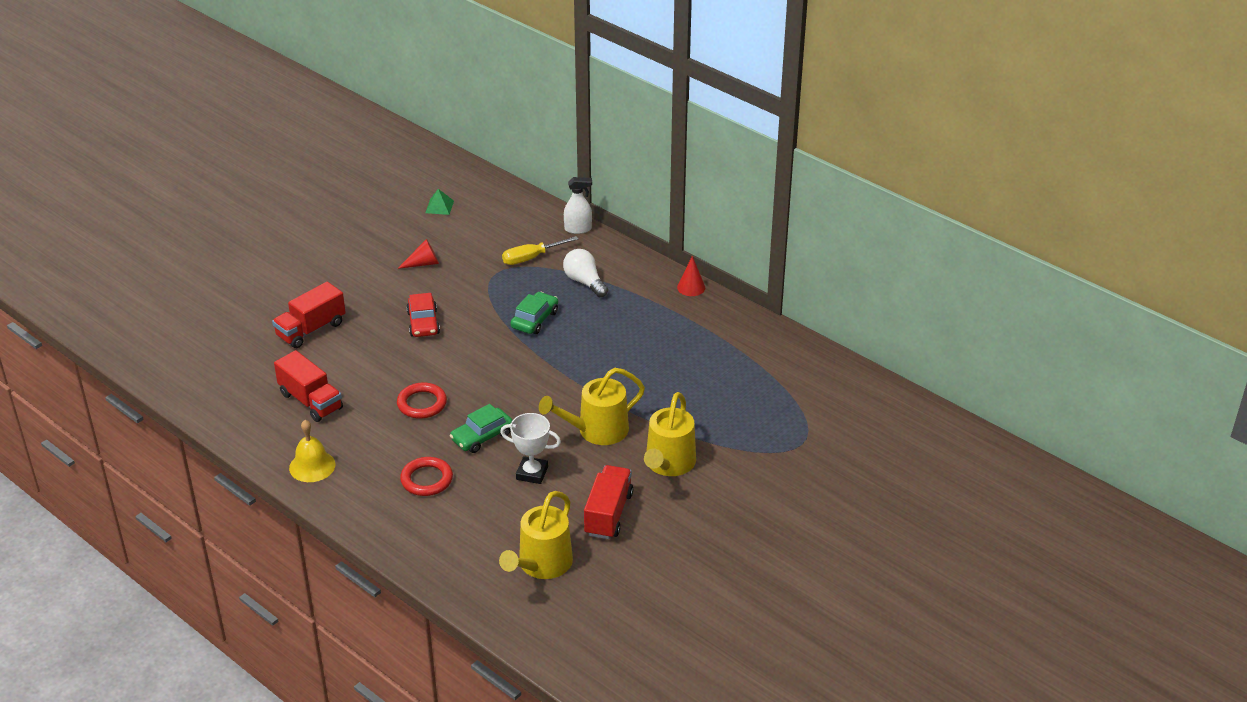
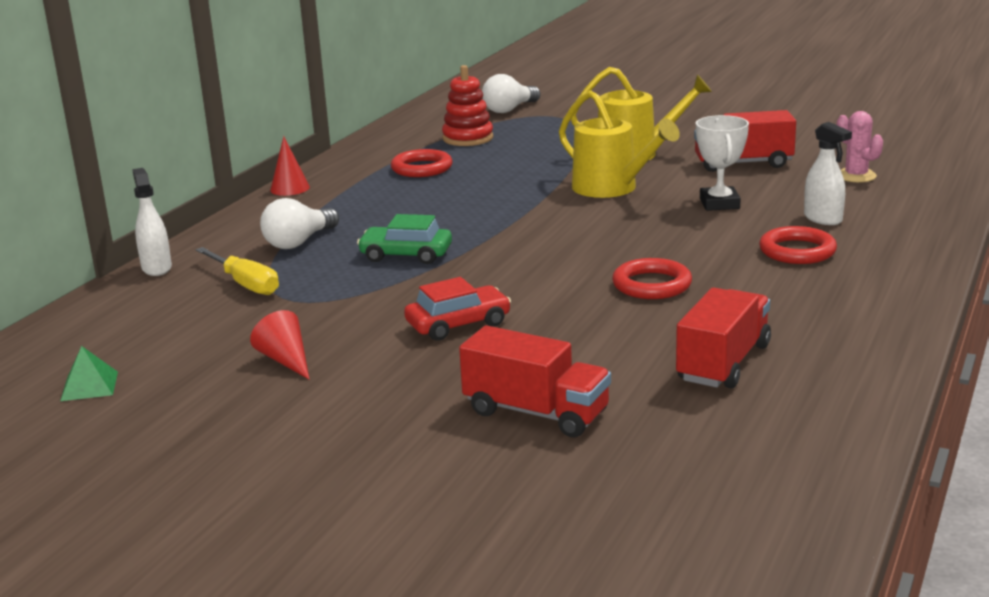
camera: 105 degrees left, 15 degrees down
yellow bell [289,420,336,482] -> none
green car [450,404,512,453] -> none
yellow watering can [499,491,573,579] -> pink cactus [837,111,883,182]
none -> red ring [391,149,453,177]
none -> red stacking toy [442,65,493,146]
none -> white light bulb [482,74,540,113]
none -> white spray bottle [804,122,852,225]

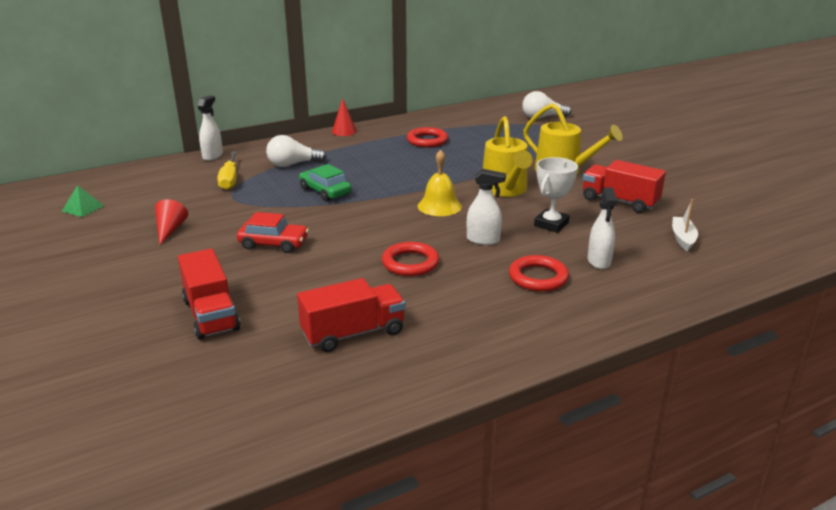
camera: 35 degrees right, 5 degrees up
red stacking toy [442,65,493,146] -> none
pink cactus [837,111,883,182] -> white boat [672,199,698,251]
none -> yellow bell [418,150,462,216]
none -> white spray bottle [467,169,506,245]

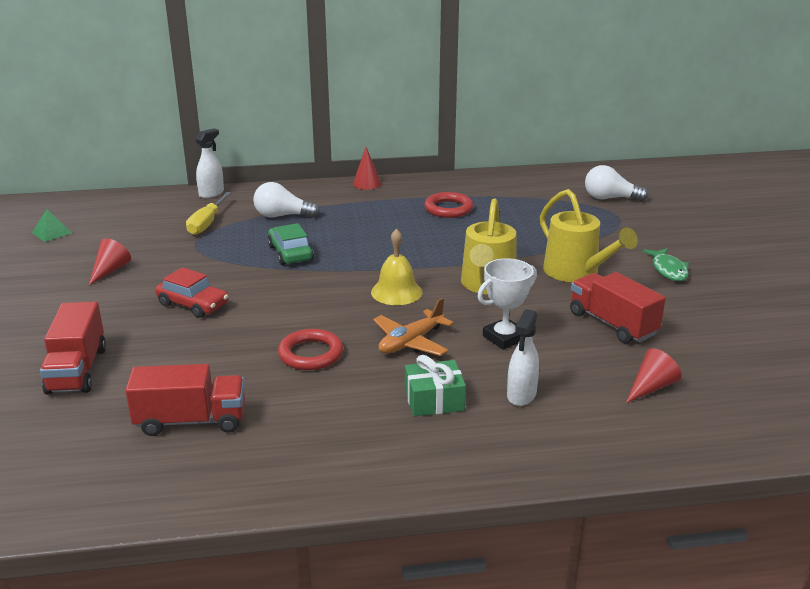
camera: 20 degrees right, 0 degrees up
white spray bottle [467,169,506,245] -> orange plane [373,298,454,356]
red ring [509,255,569,292] -> green gift [405,355,466,417]
white boat [672,199,698,251] -> red cone [626,348,681,403]
none -> green fish [643,248,689,281]

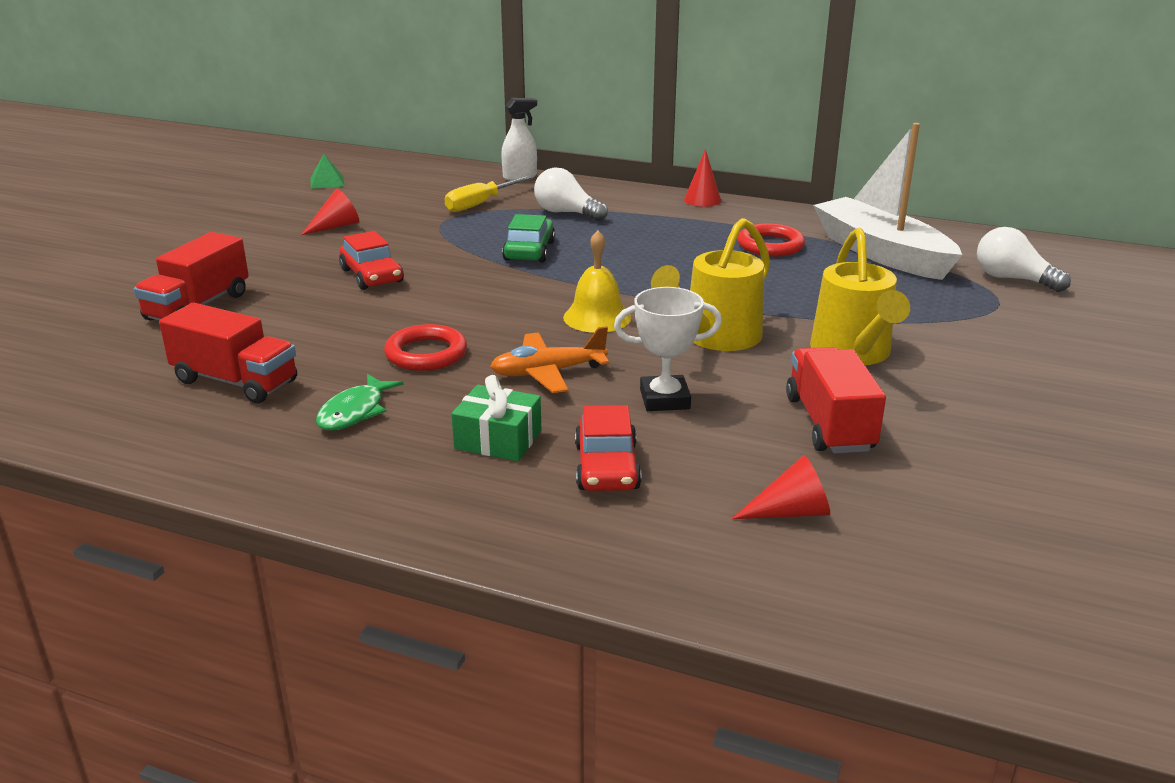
camera: 30 degrees right, 0 degrees up
white spray bottle [507,309,539,406] -> red car [575,405,642,491]
green fish [643,248,689,281] -> green fish moved to [316,374,403,431]
none -> white boat [813,123,962,280]

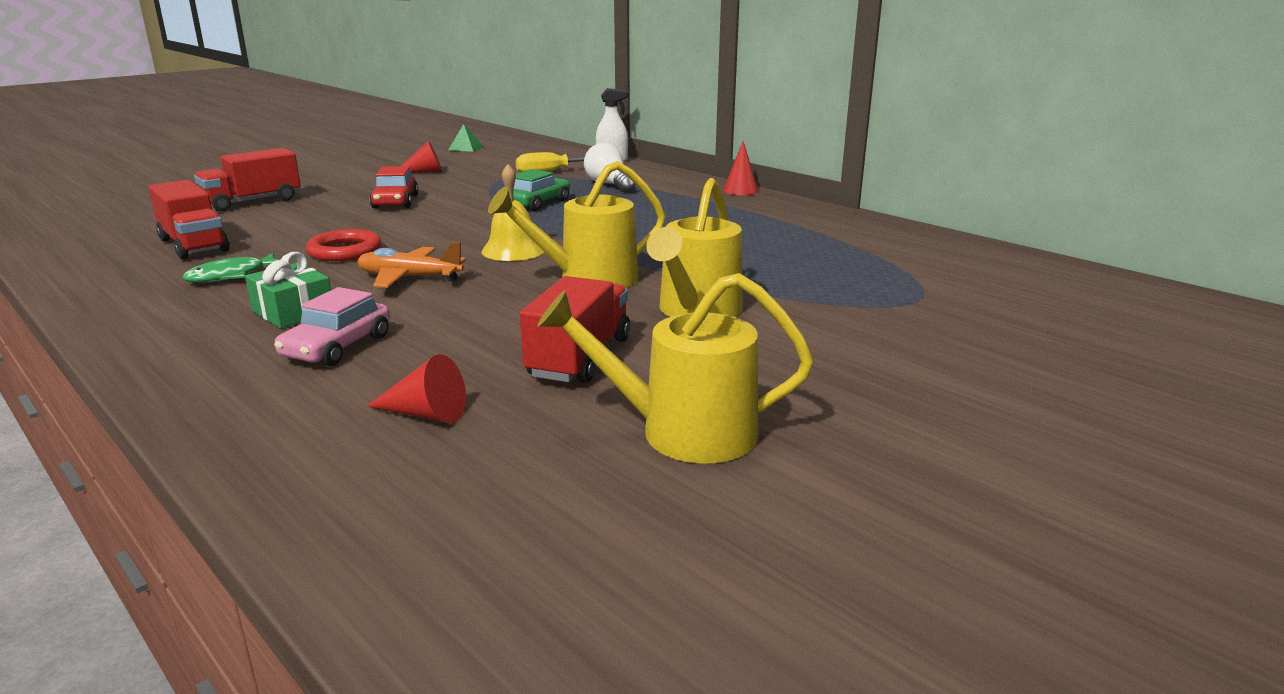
camera: 25 degrees right, 5 degrees down
red car [575,405,642,491] -> pink car [274,287,390,366]
white trophy [614,287,722,411] -> none
red ring [737,223,805,257] -> none
white boat [813,123,962,280] -> none
white light bulb [977,227,1071,292] -> none
none -> yellow watering can [537,273,814,464]

